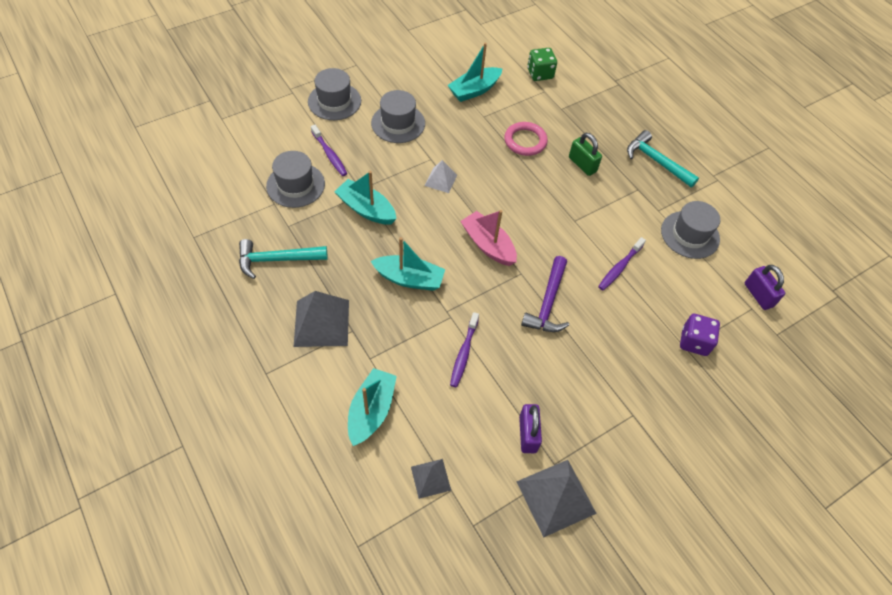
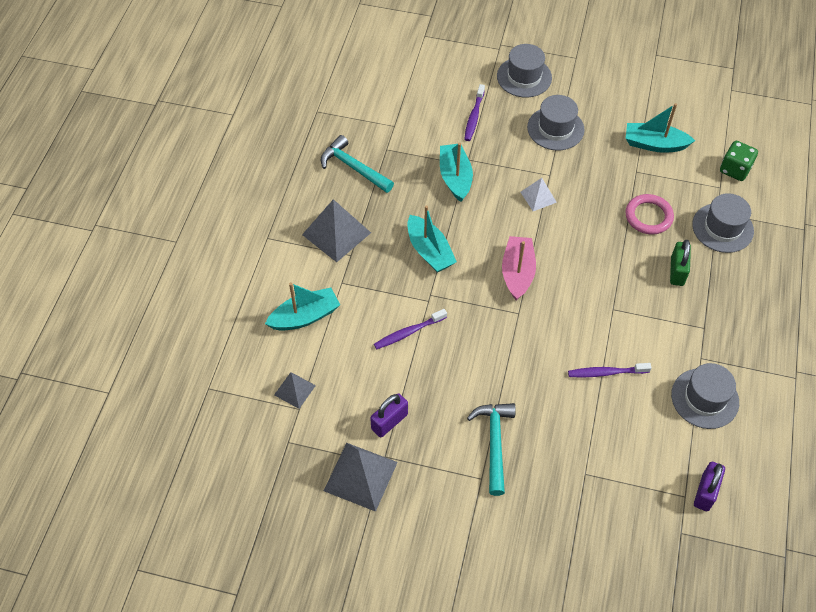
camera: 50 degrees right, 0 degrees up
grey hat [266,151,325,208] -> grey hat moved to [692,193,754,253]
purple hammer [521,256,569,332] -> none
turquoise hammer [627,130,699,187] -> turquoise hammer moved to [467,403,516,496]
purple dice [680,314,720,356] -> none

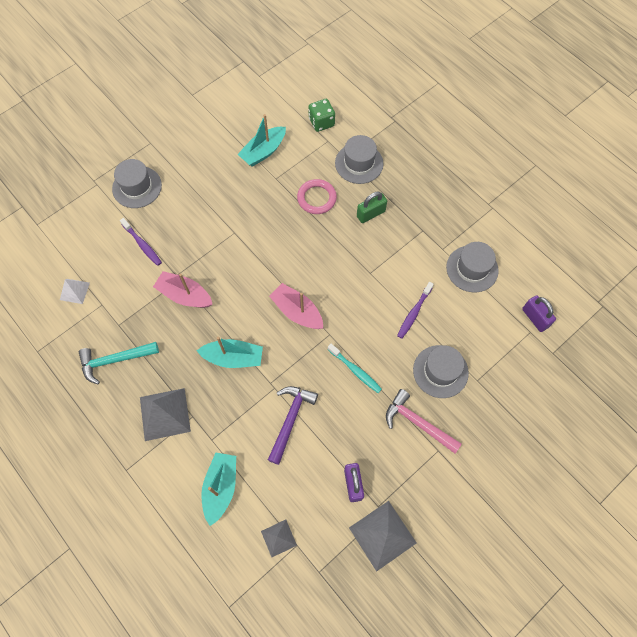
camera: 55 degrees left, 10 degrees up
purple toothbrush [374,309,447,349] -> purple hammer [268,386,318,465]
turquoise boat [440,143,473,202] -> pink boat [153,271,212,308]
turquoise hammer [467,403,516,496] -> pink hammer [386,389,462,453]
white pyramid [521,178,557,211] -> white pyramid moved to [60,279,90,304]
grey hat [527,95,585,150] -> grey hat moved to [413,345,469,398]
green padlock [670,240,691,286] -> green padlock turned 75 degrees counterclockwise [357,191,387,223]
none -> turquoise toothbrush [327,344,382,393]

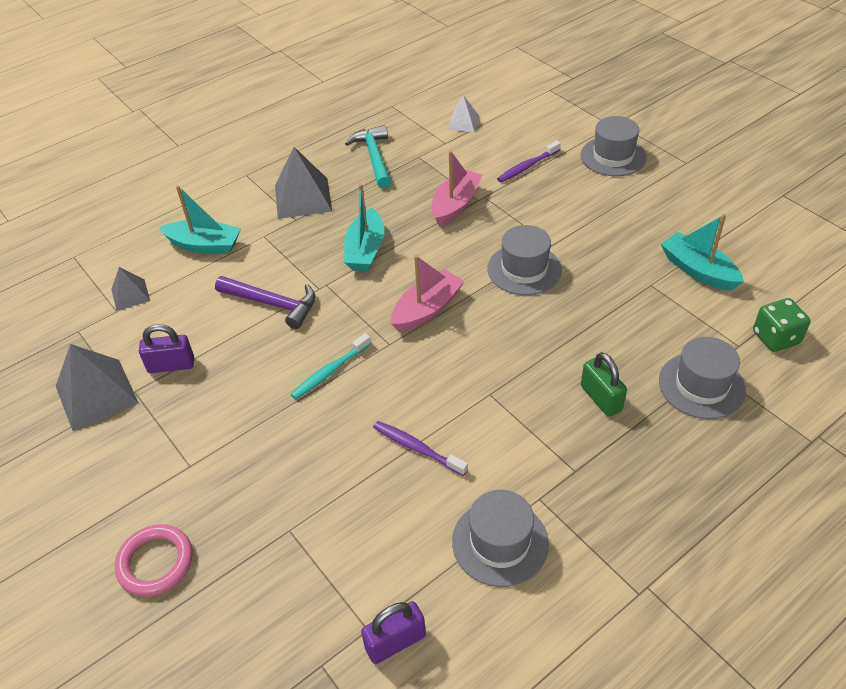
camera: 95 degrees right, 20 degrees down
pink ring [297,179,337,214] -> pink ring moved to [115,524,193,596]
pink hammer [386,389,462,453] -> none
grey hat [413,345,469,398] -> grey hat moved to [488,225,562,295]

